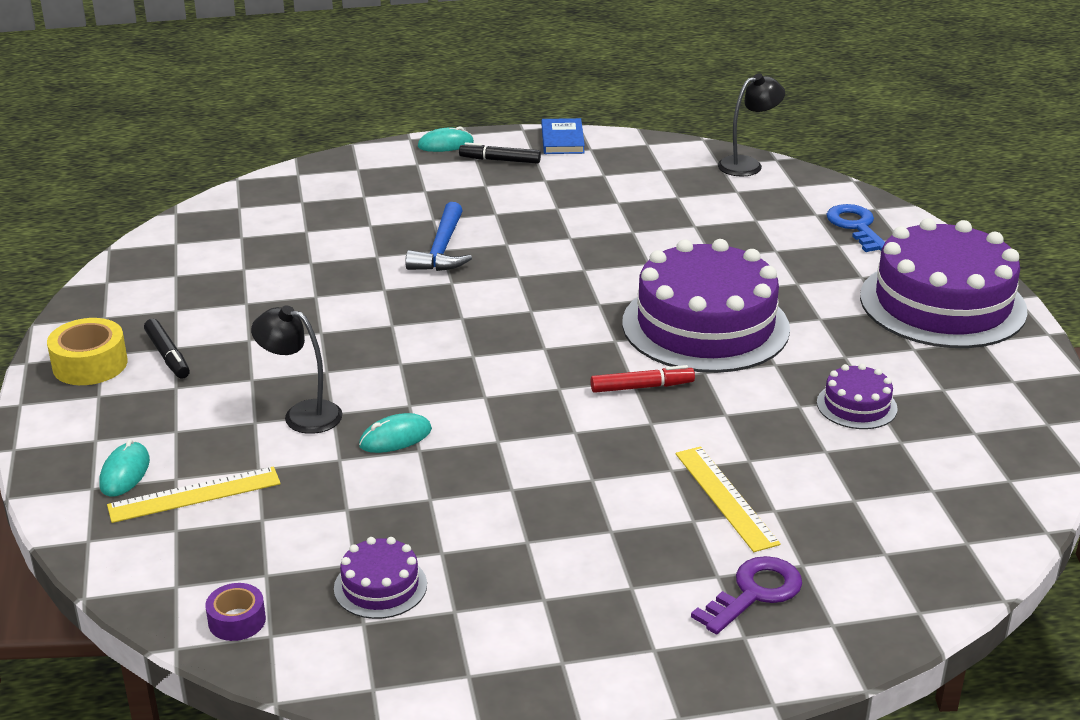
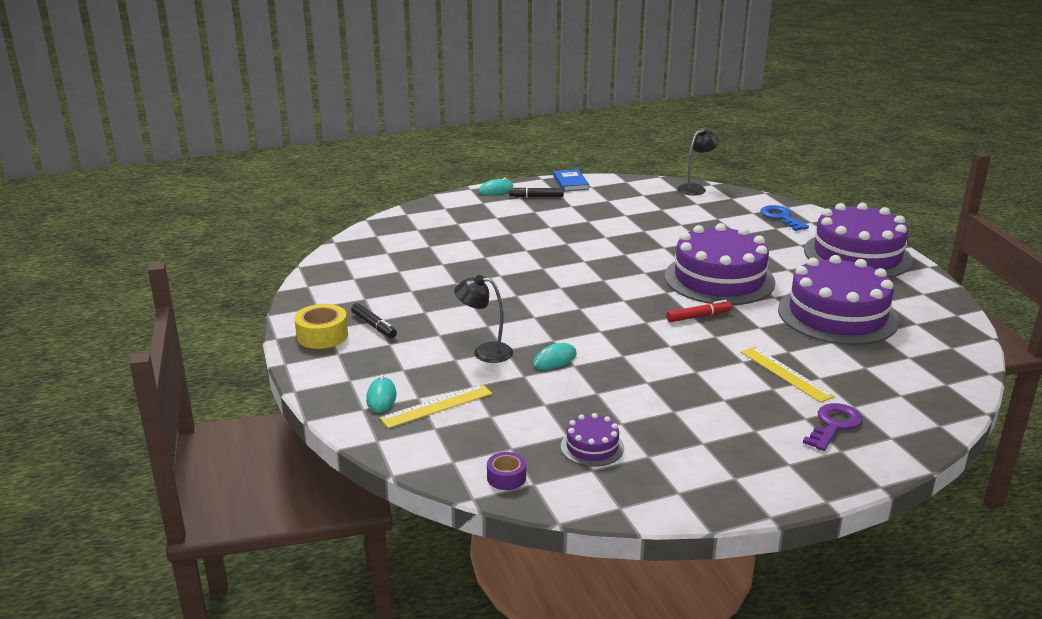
camera: 10 degrees left, 5 degrees down
blue hammer [405,202,472,271] -> none
purple cake [817,364,898,429] -> purple cake [778,255,899,345], size x2.26

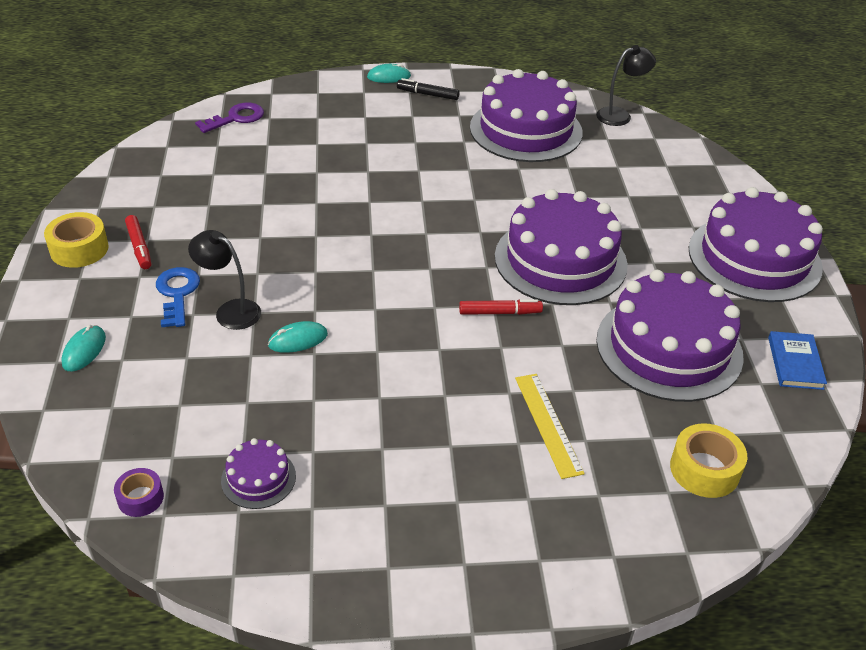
camera: 15 degrees right, 15 degrees up
black marker [351,303,397,338] -> red marker [125,215,151,269]
yellow ruler [380,384,492,429] -> none
blue book [553,169,589,192] -> blue book moved to [768,331,827,390]
blue key [760,205,809,231] -> blue key moved to [156,267,200,328]
purple key [803,403,862,451] -> purple key moved to [195,103,264,133]
none -> purple cake [470,69,583,162]
none -> yellow tape [670,423,747,498]

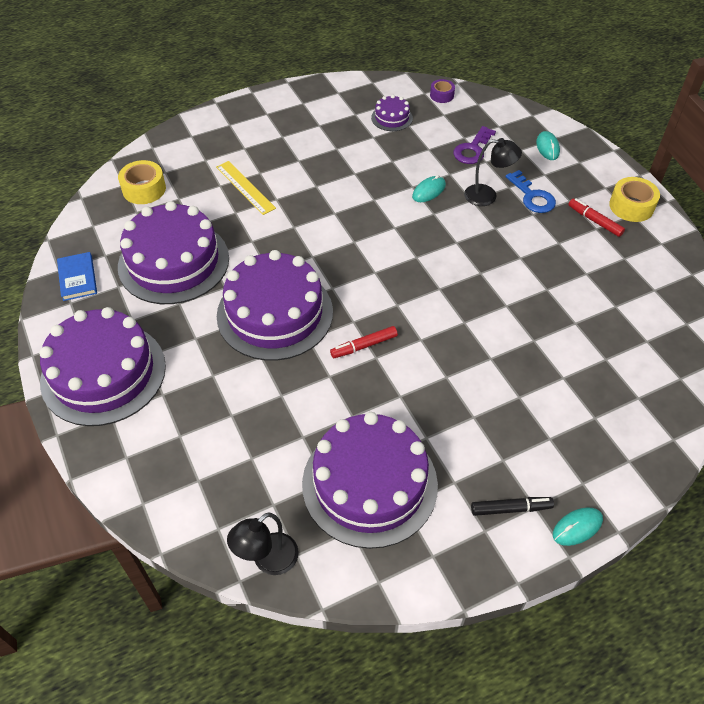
camera: 160 degrees right, 10 degrees up
purple key [195,103,264,133] -> purple key moved to [453,126,496,164]
red marker [459,299,543,315] -> red marker moved to [330,326,398,358]

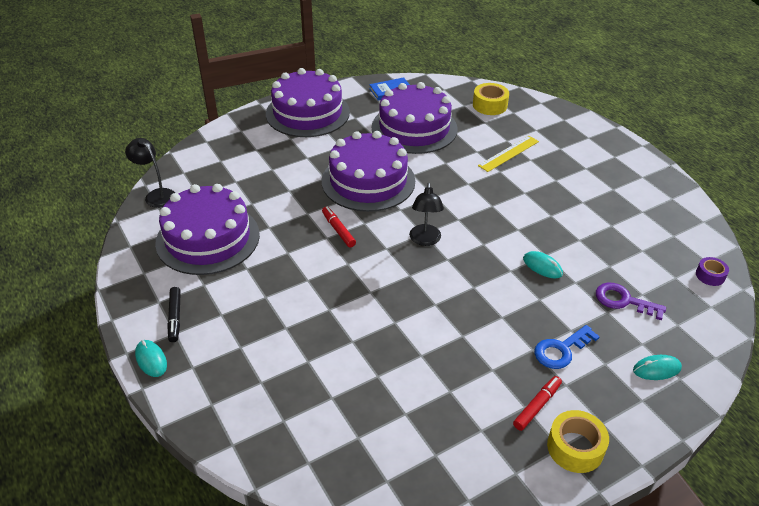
camera: 85 degrees right, 10 degrees down
purple cake [371,95,413,131] -> none
black lamp [464,138,522,206] -> black lamp moved to [409,183,444,246]

